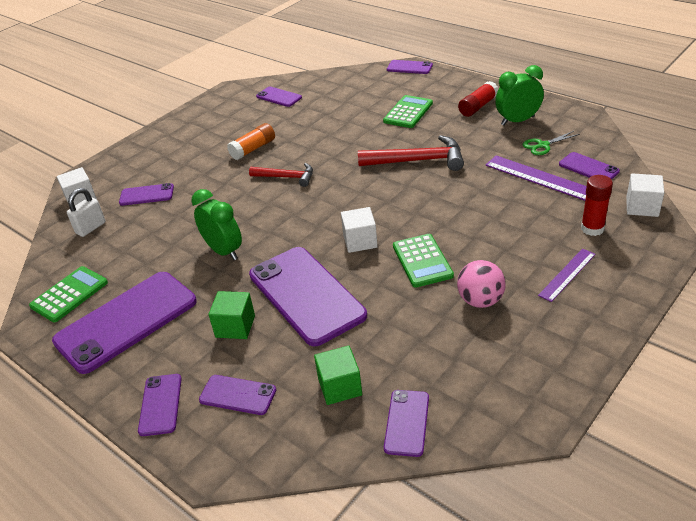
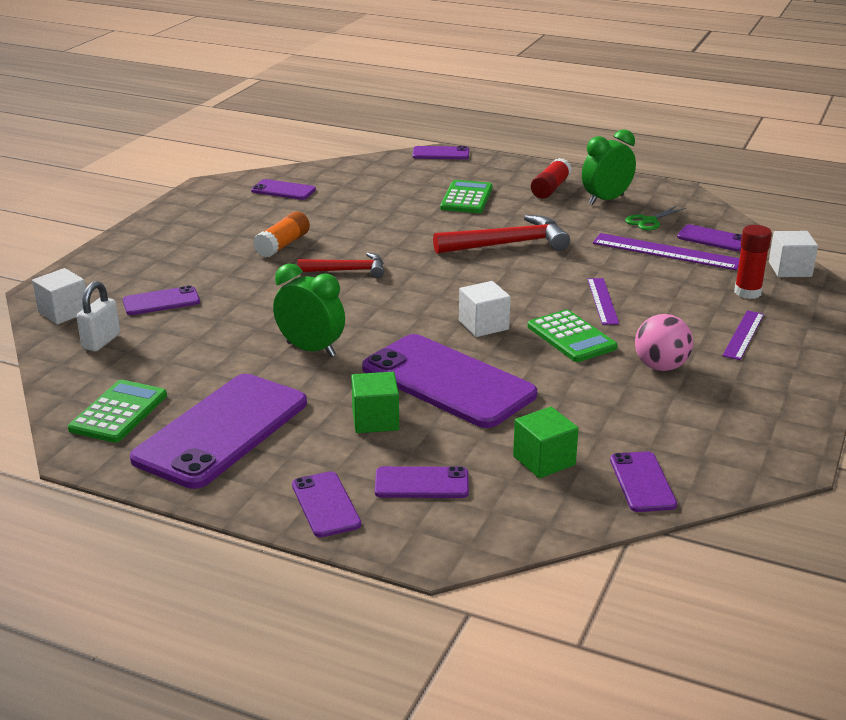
camera: 20 degrees left, 10 degrees down
none -> purple ruler [587,278,619,325]

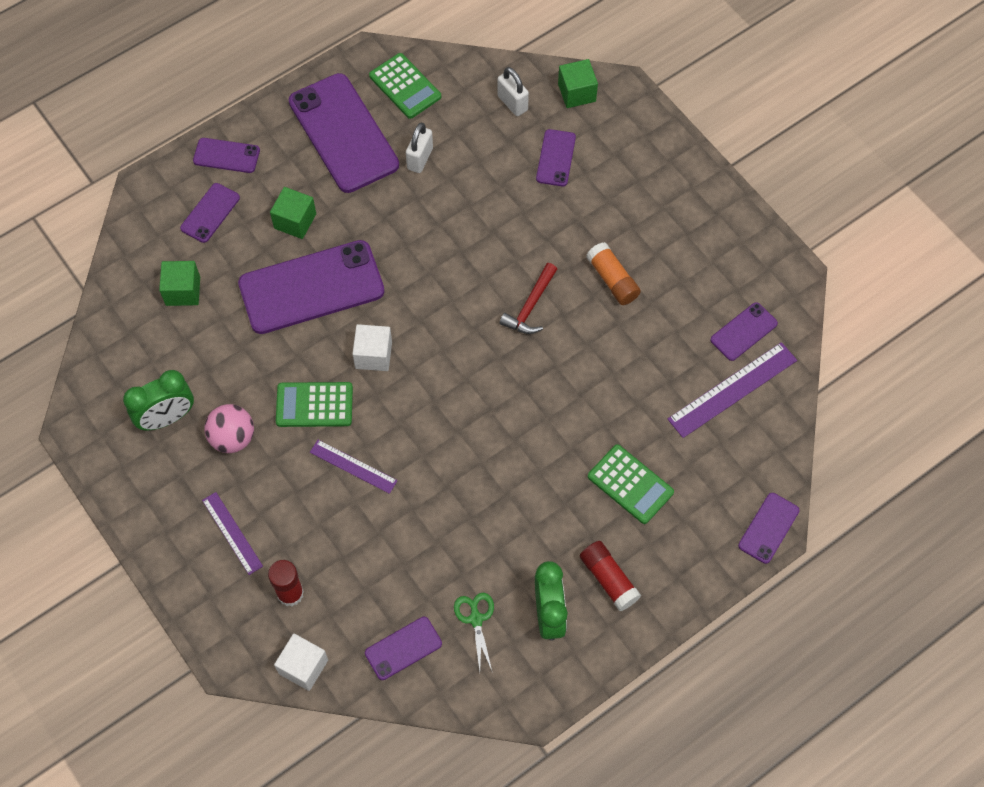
camera: 120 degrees right, 35 degrees up
white cube [32,268,86,324] -> green cube [558,59,598,108]
green clock [273,263,345,357] -> green clock moved to [123,370,194,431]
red hammer [433,215,570,254] -> none
purple ruler [593,233,740,270] -> purple ruler moved to [668,342,797,438]
purple phone [610,451,677,512] -> none
none -> white padlock [406,123,433,173]

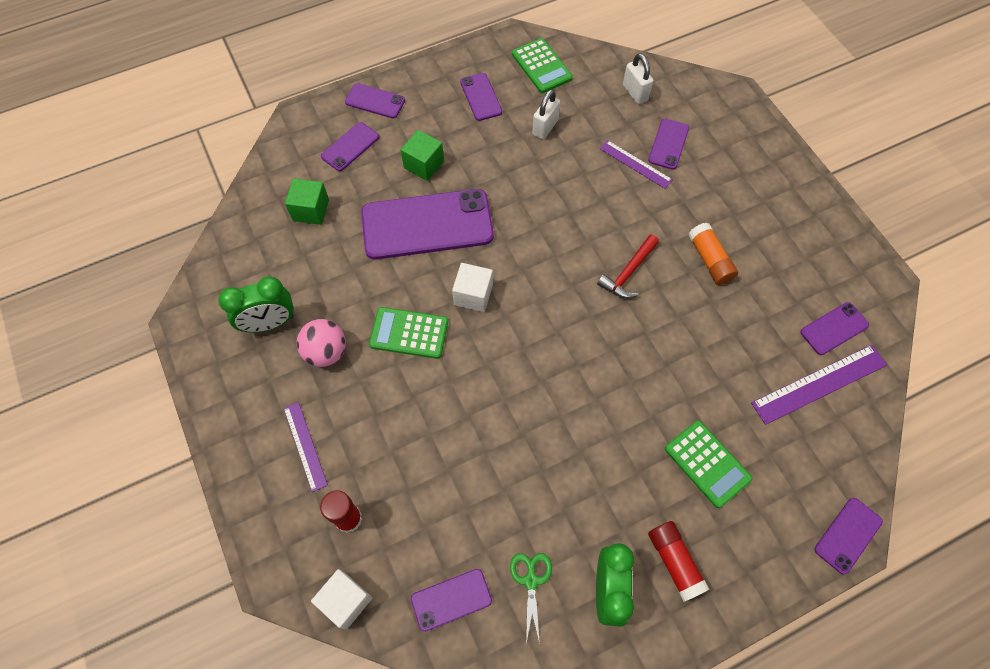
camera: 10 degrees right, 0 degrees up
purple phone [289,73,399,193] -> purple phone [460,73,502,121], size x0.48
purple ruler [310,440,398,494] -> purple ruler moved to [600,140,673,189]
green cube [558,59,598,108] -> none

